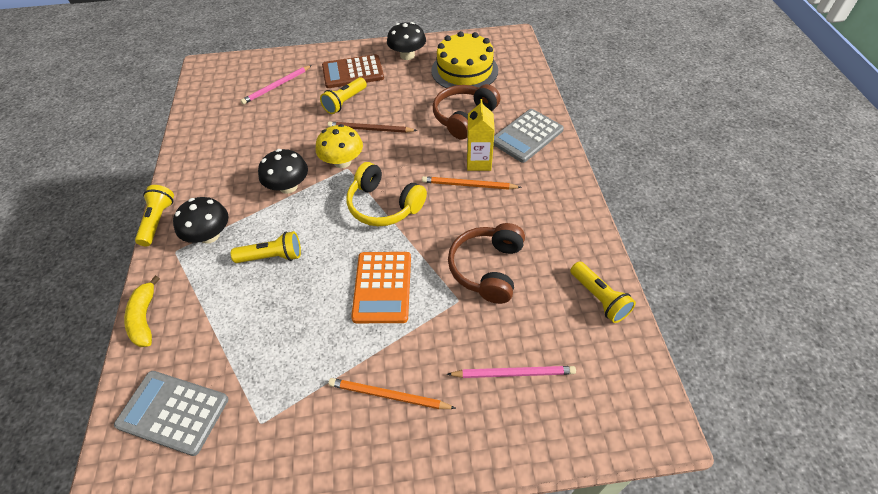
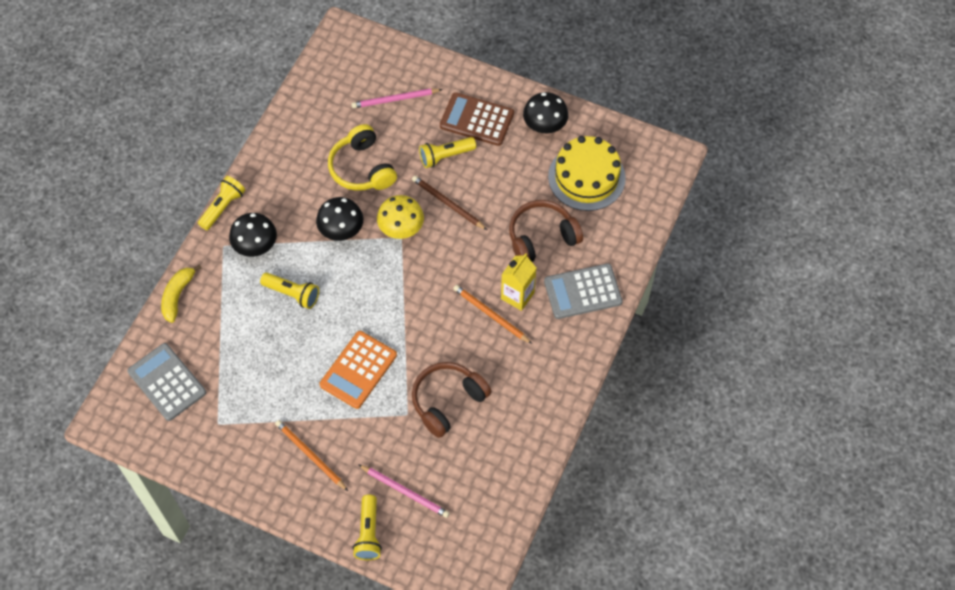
camera: 30 degrees right, 10 degrees up
yellow headphones [347,162,427,226] -> yellow headphones moved to [328,124,397,191]
yellow flashlight [570,261,636,323] -> yellow flashlight moved to [353,495,382,560]

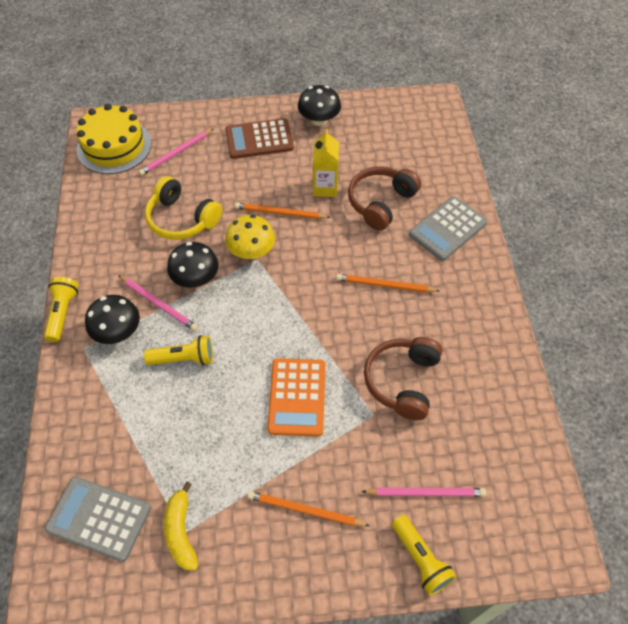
camera: 30 degrees left, 5 degrees down
yellow banana [161,264,201,323] -> yellow banana moved to [164,482,198,570]
brown pencil [412,176,487,230] -> orange pencil [235,203,331,219]
yellow flashlight [419,137,476,168] -> none
yellow carton [501,253,536,311] -> yellow carton moved to [313,129,339,197]
yellow cake [548,136,626,211] -> yellow cake moved to [76,104,152,174]
none -> pink pencil [118,275,198,331]

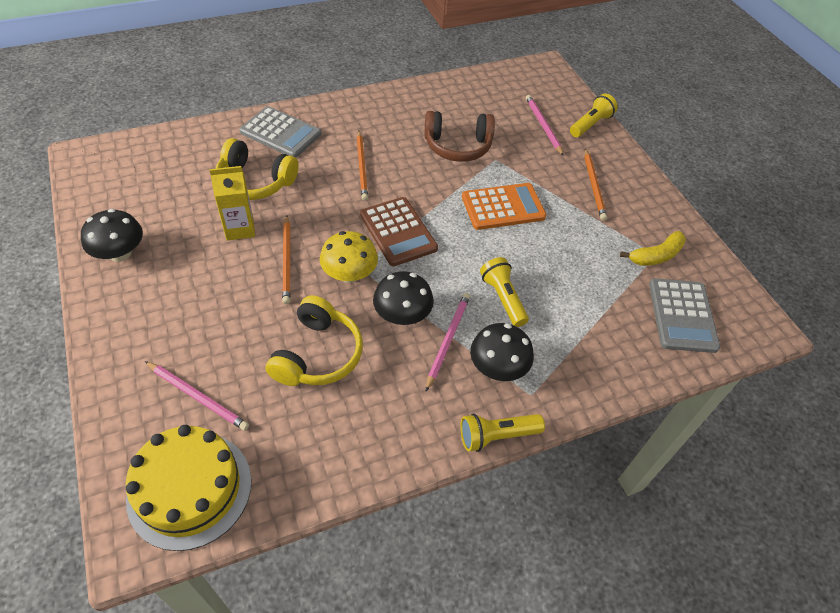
camera: 110 degrees left, 5 degrees down
brown calculator [225,118,294,159] -> brown calculator moved to [360,197,438,266]
brown headphones [348,166,421,231] -> yellow headphones [216,138,299,200]

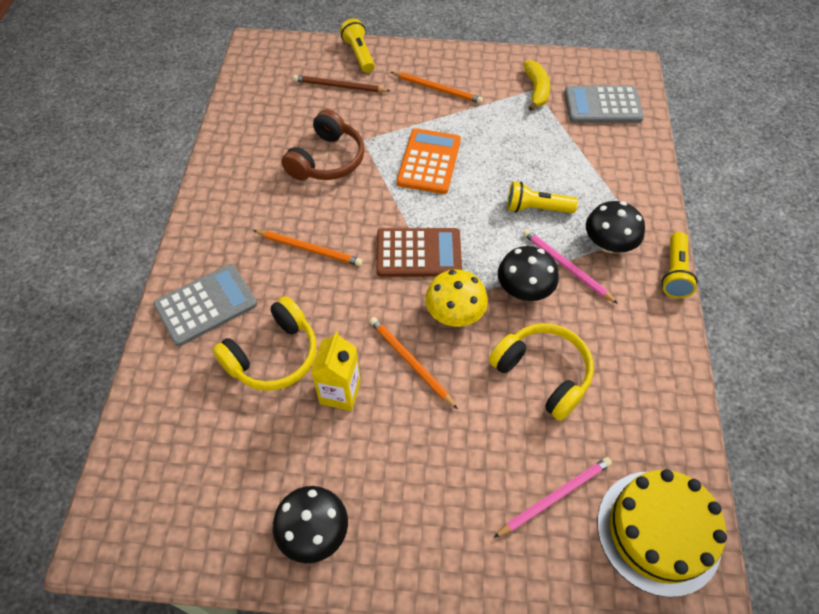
camera: 60 degrees left, 5 degrees up
orange pencil [282,215,290,304] -> orange pencil turned 150 degrees counterclockwise [369,317,458,409]
pink pencil [526,95,564,156] -> brown pencil [293,75,391,92]
grey calculator [649,278,720,353] -> grey calculator turned 150 degrees clockwise [565,86,644,123]

